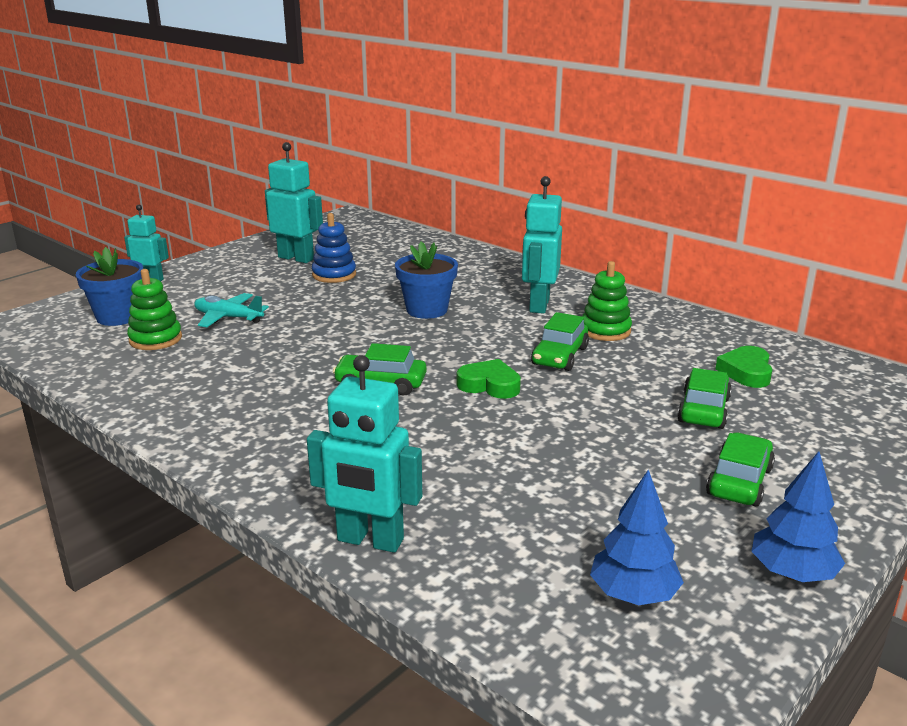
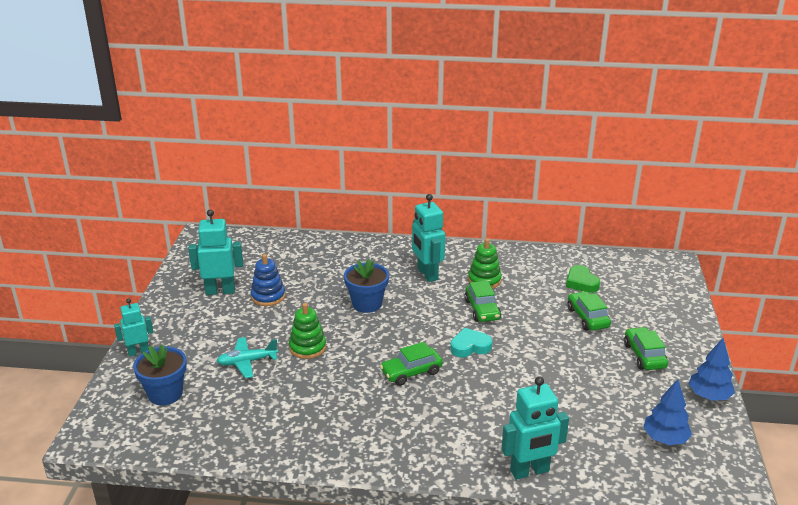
camera: 35 degrees left, 5 degrees up
green stacking toy [127,269,182,350] -> green stacking toy moved to [289,303,326,359]
green heart [457,359,521,399] -> turquoise heart [450,328,492,357]

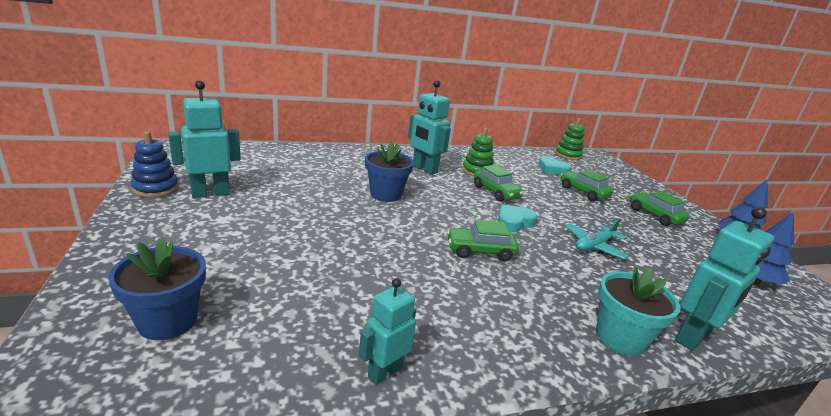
camera: 25 degrees left, 5 degrees down
turquoise robot [114,298,153,357] -> turquoise robot moved to [359,278,416,385]
turquoise plane [217,337,278,378] -> turquoise plane moved to [565,218,630,260]
blue stacking toy [251,254,285,306] -> blue stacking toy moved to [131,131,179,198]
green stacking toy [289,303,326,359] -> green stacking toy moved to [555,118,584,160]
green car [380,342,443,386] -> green car turned 45 degrees clockwise [447,220,519,261]
green heart [566,265,600,293] -> turquoise heart [538,156,572,175]
none -> turquoise flower pot [596,267,680,356]

